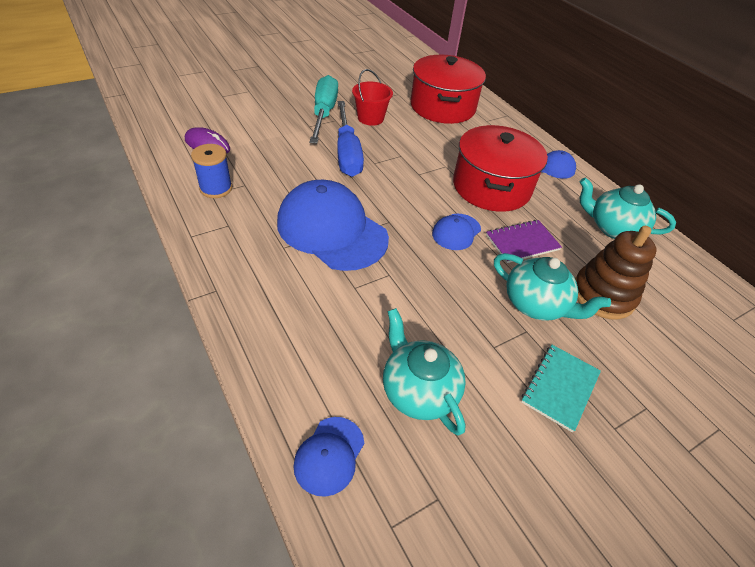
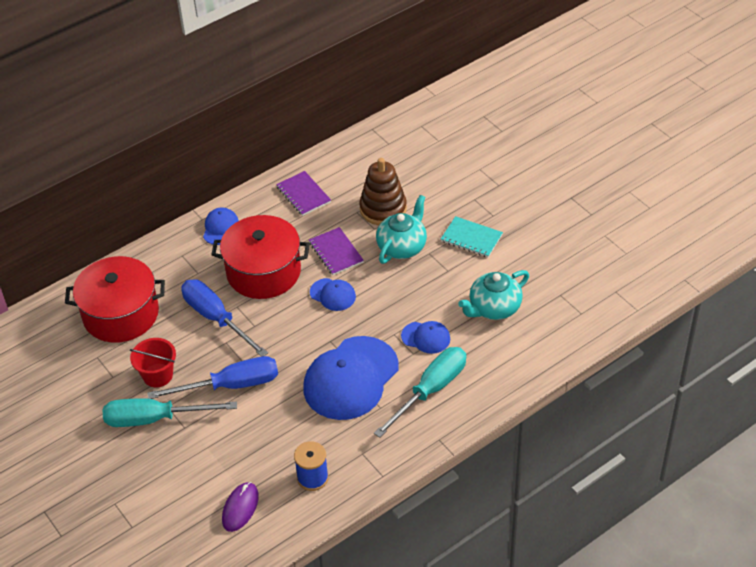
camera: 90 degrees left, 0 degrees up
blue cap [293,417,364,497] -> blue cap moved to [401,321,450,354]
turquoise teapot [580,177,676,239] -> purple notebook [276,171,331,216]
none -> blue screwdriver [181,279,268,357]
none -> turquoise screwdriver [374,347,466,438]

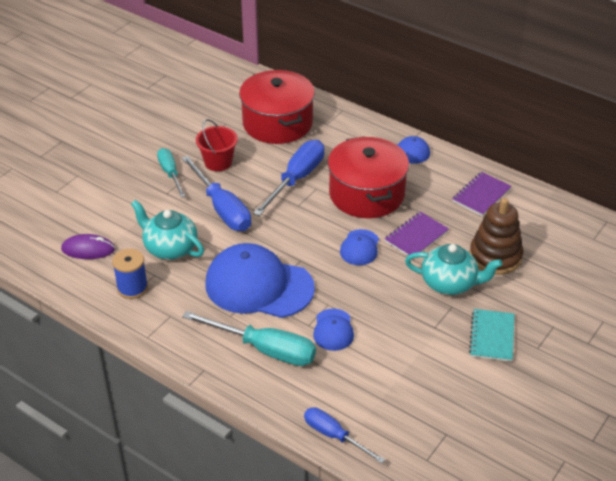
camera: 70 degrees right, 5 degrees down
turquoise screwdriver [103,398,237,427] -> turquoise screwdriver [157,148,186,198], size x0.62
turquoise teapot [458,270,529,320] -> turquoise teapot moved to [131,200,204,260]
none -> blue screwdriver [304,407,385,464]

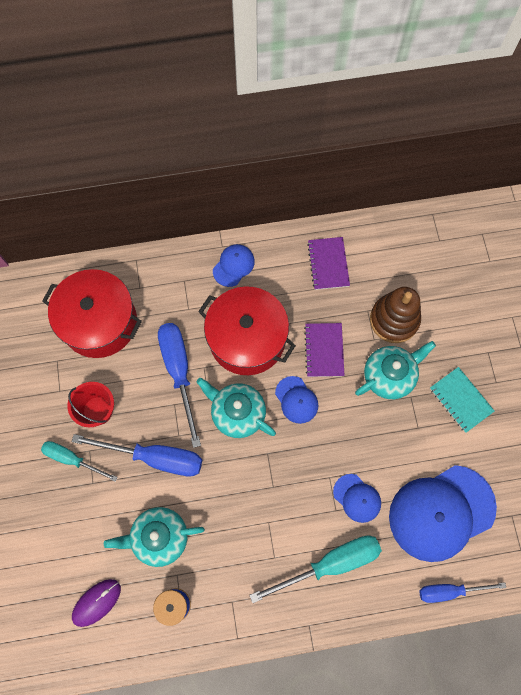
camera: 45 degrees left, 30 degrees up
blue cap [206,243,315,318] -> blue cap moved to [389,465,497,562]
none -> turquoise teapot [196,378,276,438]

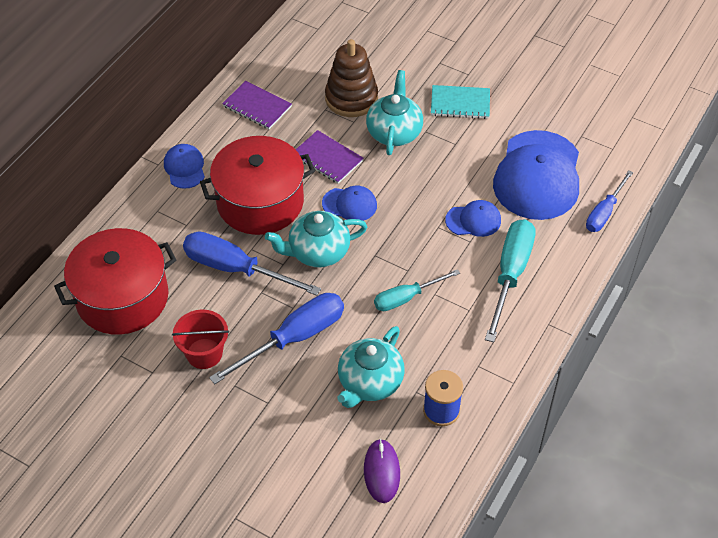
camera: 50 degrees left, 20 degrees down
turquoise screwdriver [41,441,118,482] -> turquoise screwdriver moved to [374,269,460,311]

